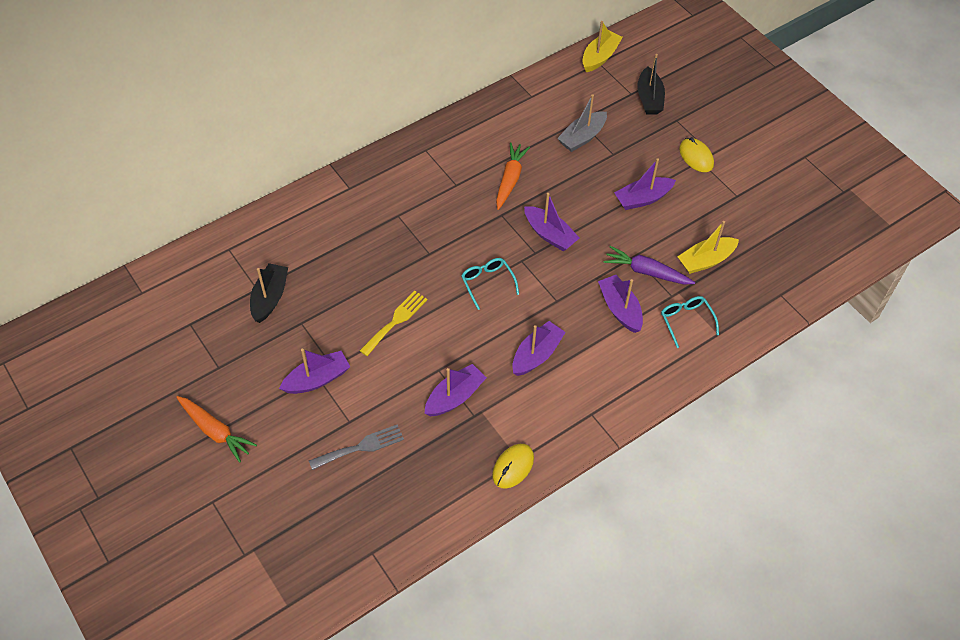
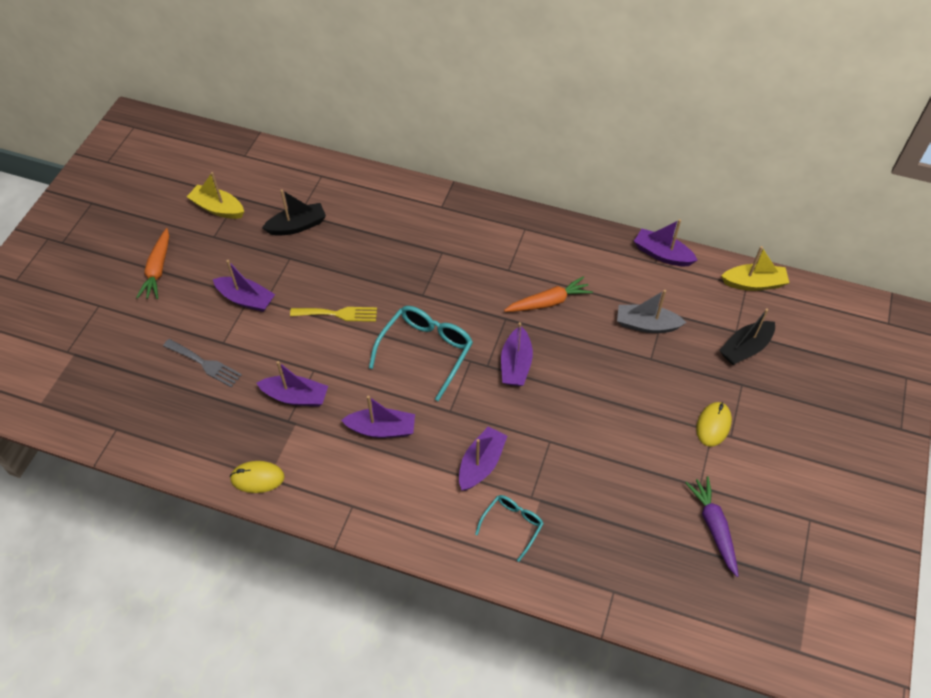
camera: 55 degrees right, 0 degrees up
turquoise glasses [461,258,519,310] -> turquoise glasses [369,306,473,401], size x1.73
purple carrot [604,246,695,284] -> purple carrot moved to [685,476,739,577]
purple boat [614,158,676,210] -> purple boat moved to [634,219,698,266]
yellow boat [678,221,739,274] -> yellow boat moved to [187,172,244,219]

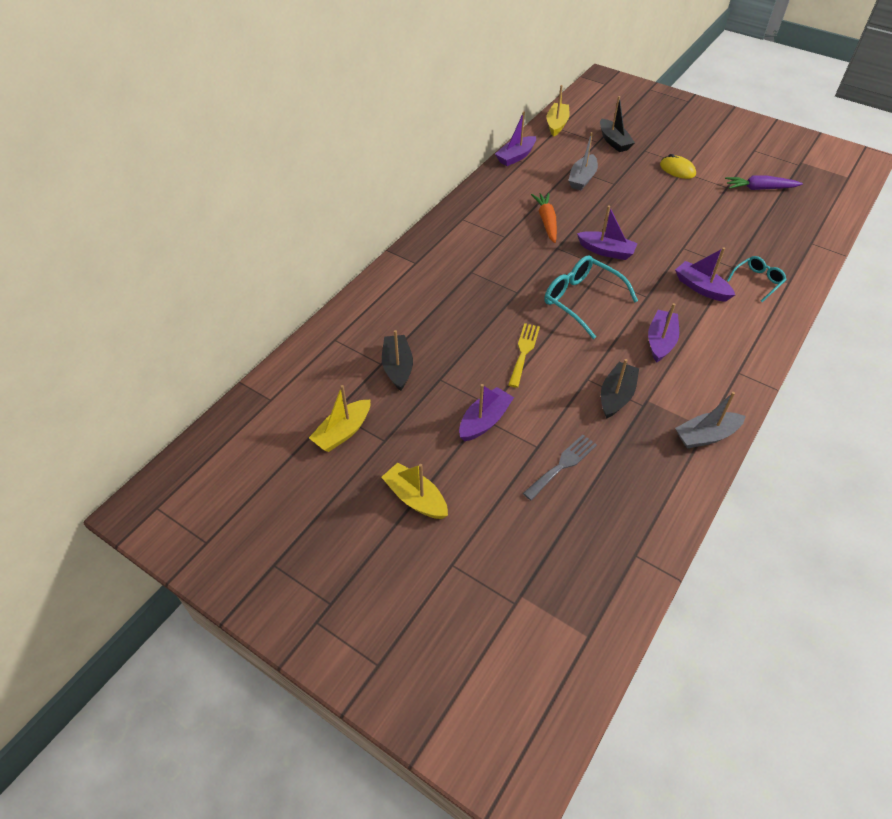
camera: 75 degrees left, 5 degrees down
orange carrot [136,228,169,299] -> yellow boat [381,463,448,519]
yellow mouse [230,461,285,493] -> grey boat [675,392,746,448]
purple boat [257,361,328,407] -> black boat [601,359,639,419]
turquoise glasses [475,495,543,562] -> turquoise glasses turned 90 degrees clockwise [727,256,786,302]

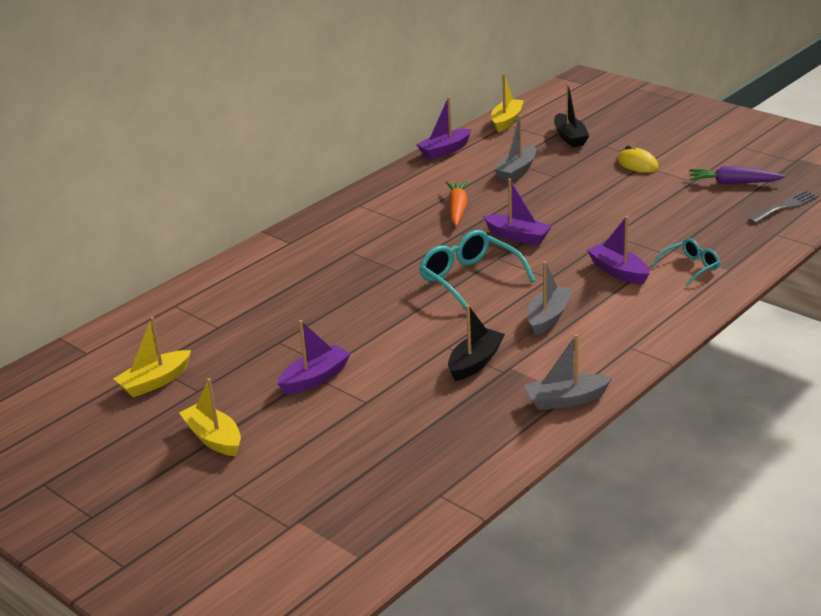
camera: 10 degrees right, 20 degrees down
black boat [382,330,413,391] -> none
yellow fork [508,323,540,388] -> none
grey fork [523,435,597,501] -> grey fork moved to [748,190,819,224]
purple boat [648,303,679,363] -> grey boat [527,261,572,336]

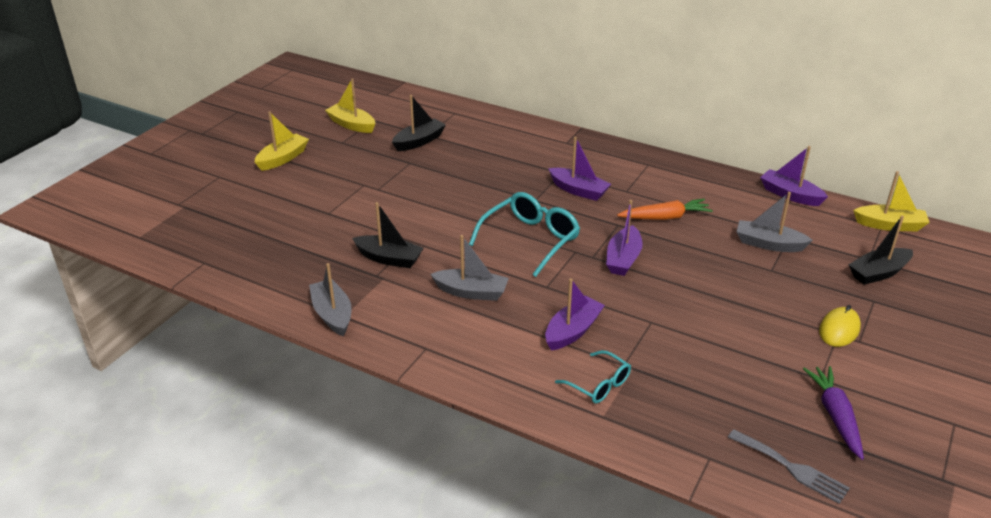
camera: 75 degrees right, 5 degrees up
purple boat [277,320,351,395] -> purple boat moved to [548,137,611,201]
none -> black boat [392,95,446,151]

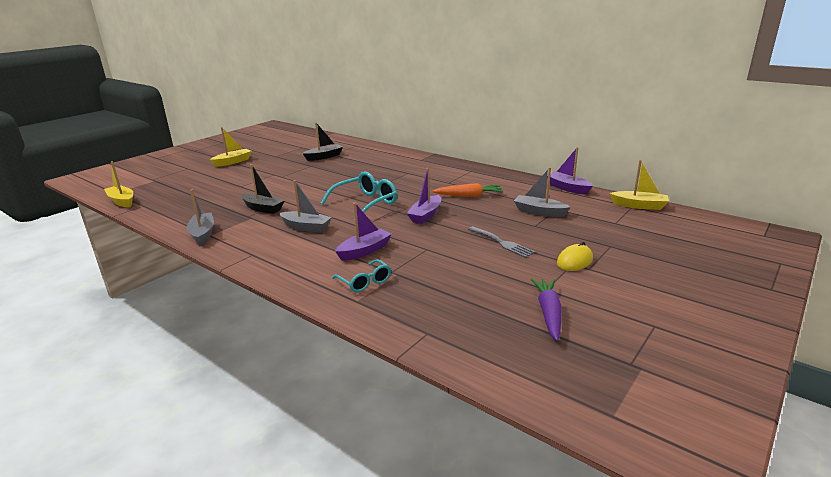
camera: 10 degrees right, 10 degrees down
yellow boat [325,79,375,133] -> yellow boat moved to [104,161,133,208]
purple boat [548,137,611,201] -> none
grey fork [728,429,850,504] -> grey fork moved to [468,226,536,258]
black boat [848,216,913,285] -> none

